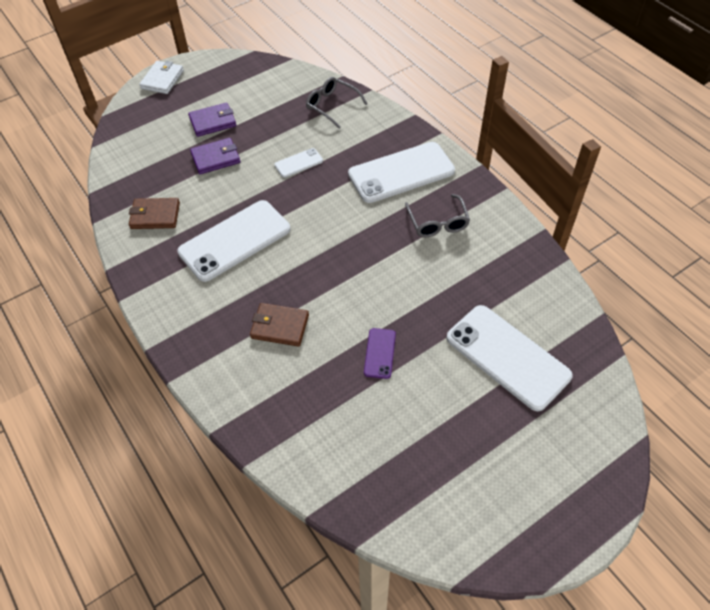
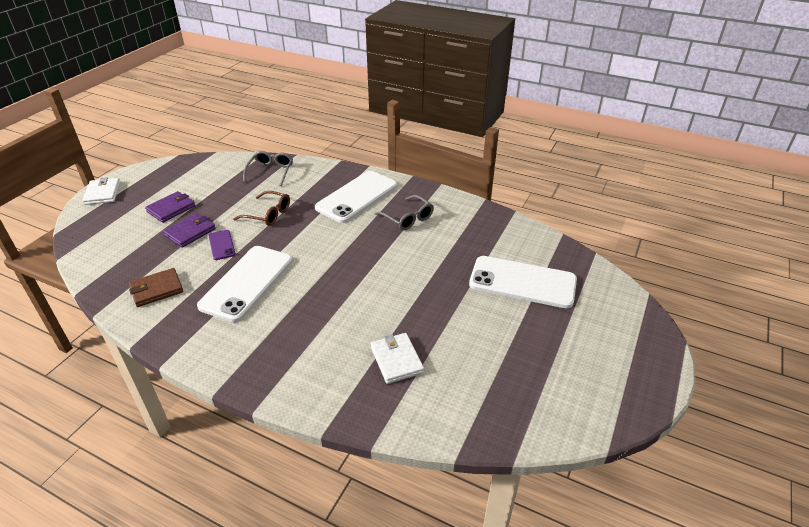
camera: 30 degrees left, 15 degrees down
brown wallet [250,303,309,346] -> none
white phone [274,148,323,178] -> brown glasses [233,191,290,226]
grey glasses [306,77,368,129] -> grey glasses turned 90 degrees clockwise [243,151,293,186]
purple phone [364,328,396,379] -> purple phone moved to [208,230,236,260]
none -> white wallet [371,333,424,384]

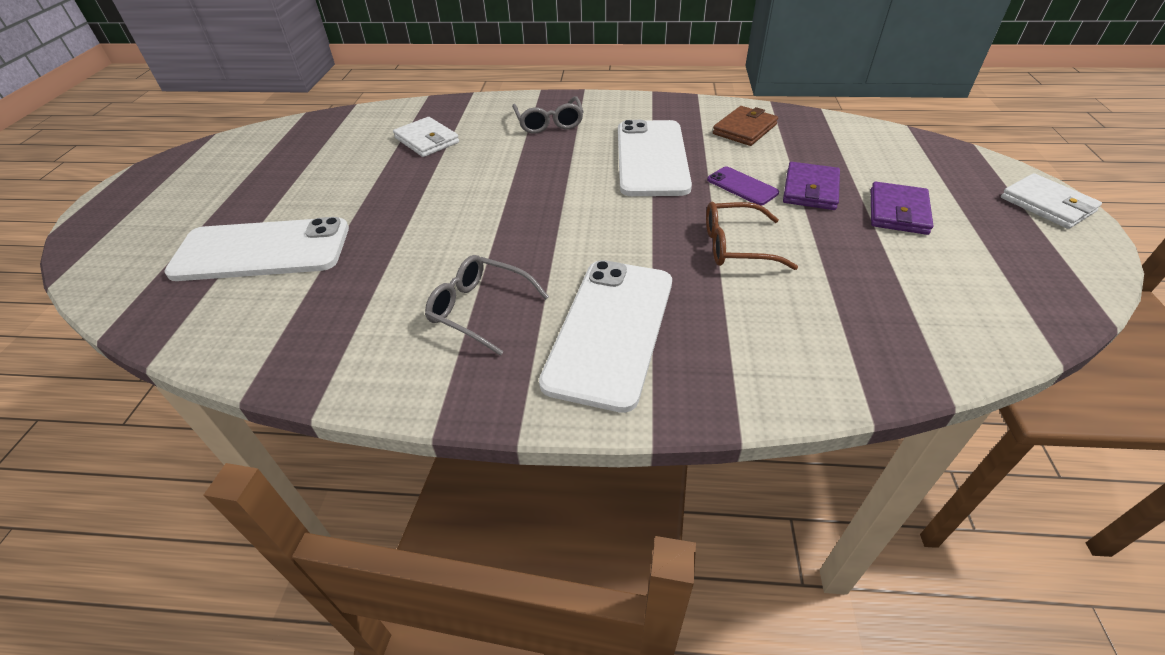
camera: 160 degrees right, 5 degrees up
grey glasses [243,151,293,186] -> grey glasses moved to [512,96,584,134]

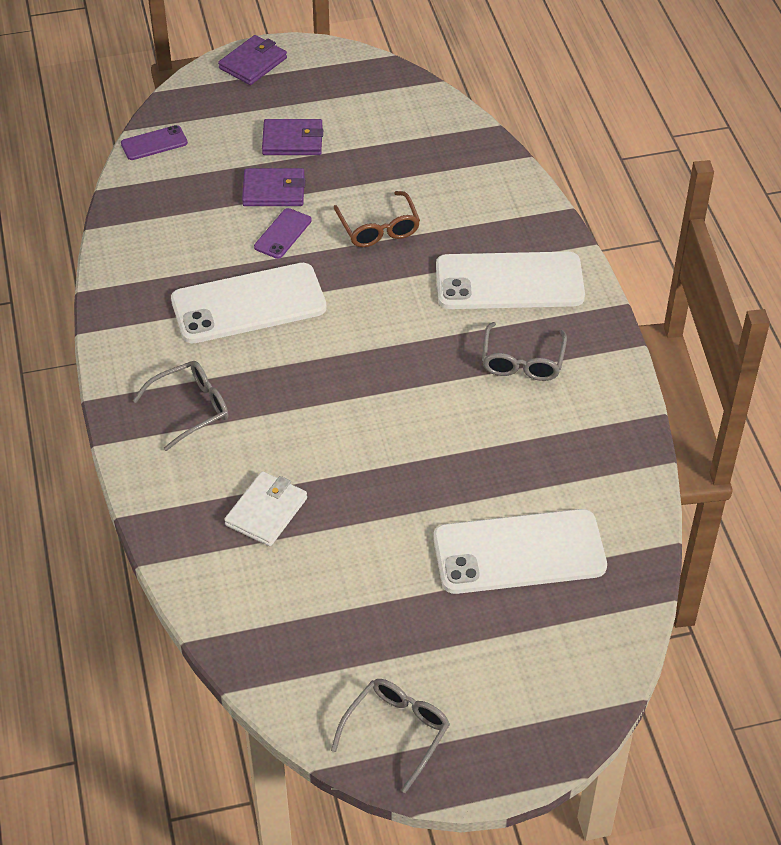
camera: 110 degrees left, 5 degrees up
white phone [164,217,349,281] -> white phone turned 75 degrees counterclockwise [433,509,607,594]
brown wallet [713,106,778,146] -> none
white wallet [1001,173,1102,229] -> purple wallet [218,35,287,85]
none -> purple phone [121,125,188,160]
none -> grey glasses [331,679,450,793]

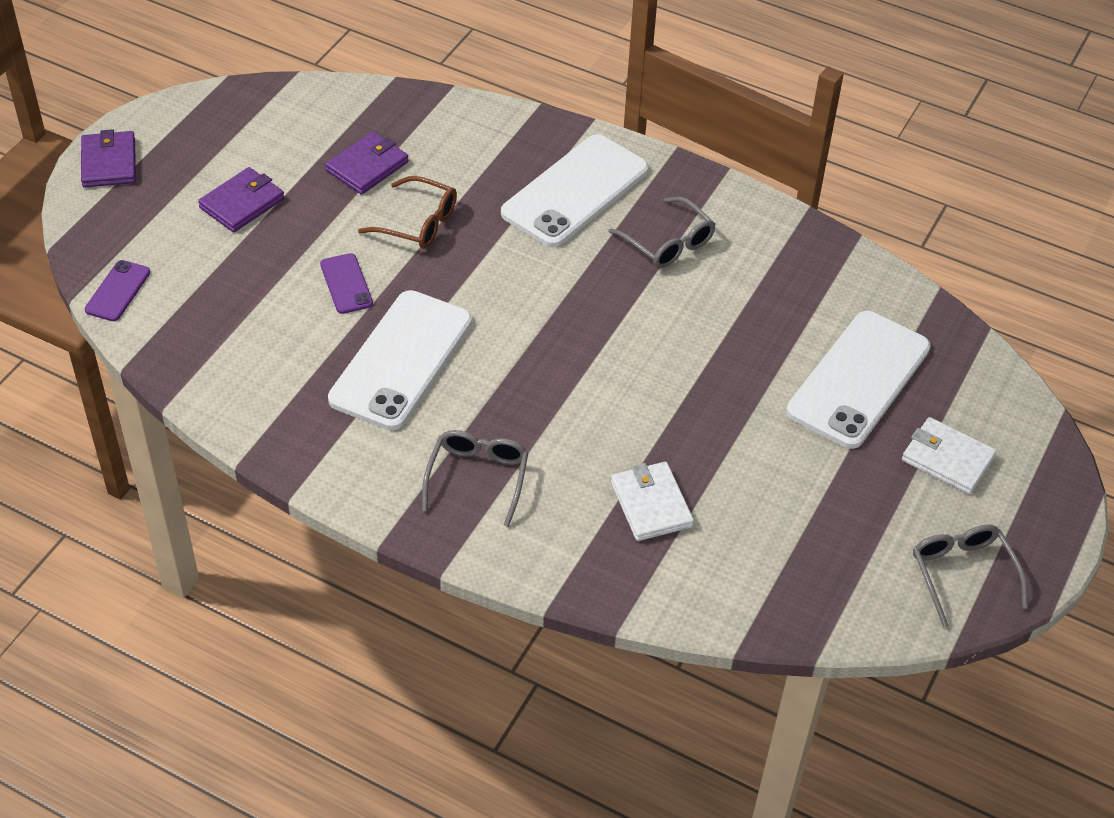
camera: 50 degrees left, 0 degrees up
purple wallet [242,168,305,206] -> purple wallet moved to [325,132,409,195]
none -> white wallet [902,417,997,494]

